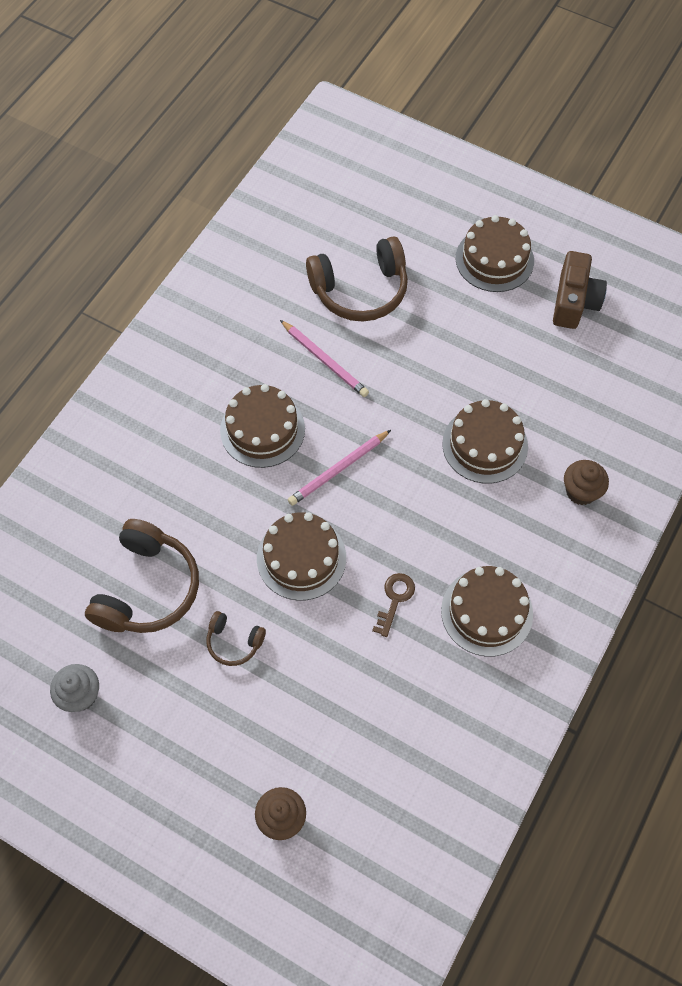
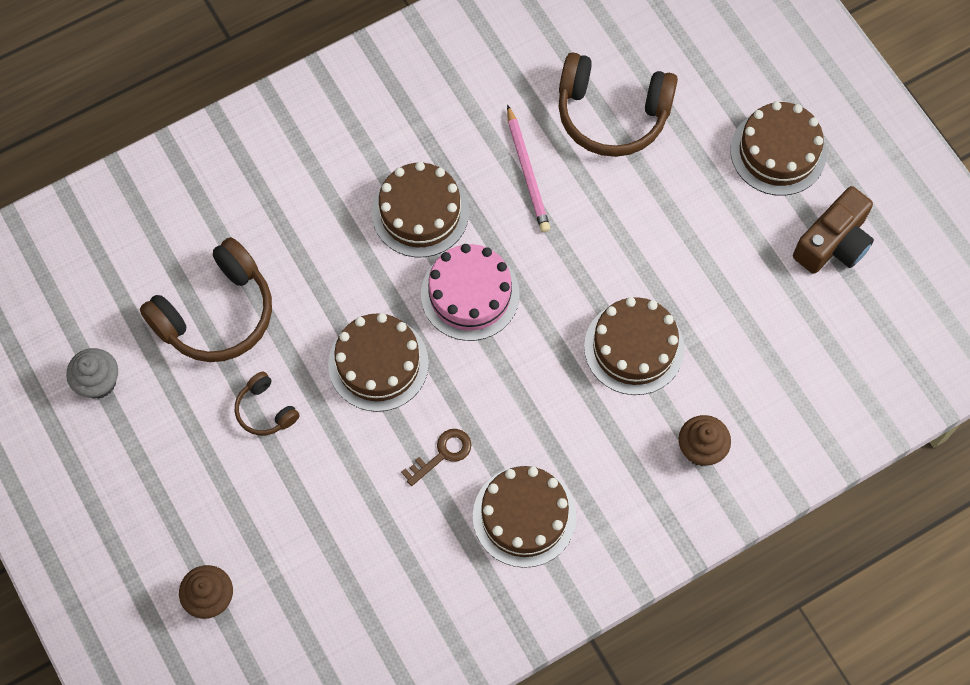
camera: 30 degrees right, 5 degrees up
pink pencil [288,430,391,506] -> pink cake [421,244,520,341]

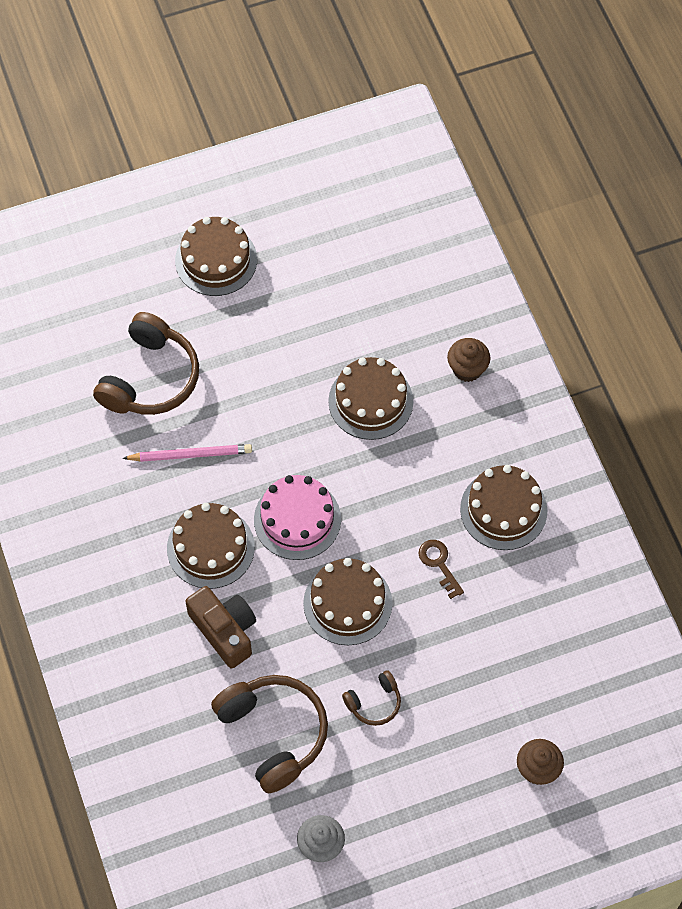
camera: 80 degrees left, 5 degrees down
brown camera [793,186,874,274] -> brown camera moved to [186,586,256,669]

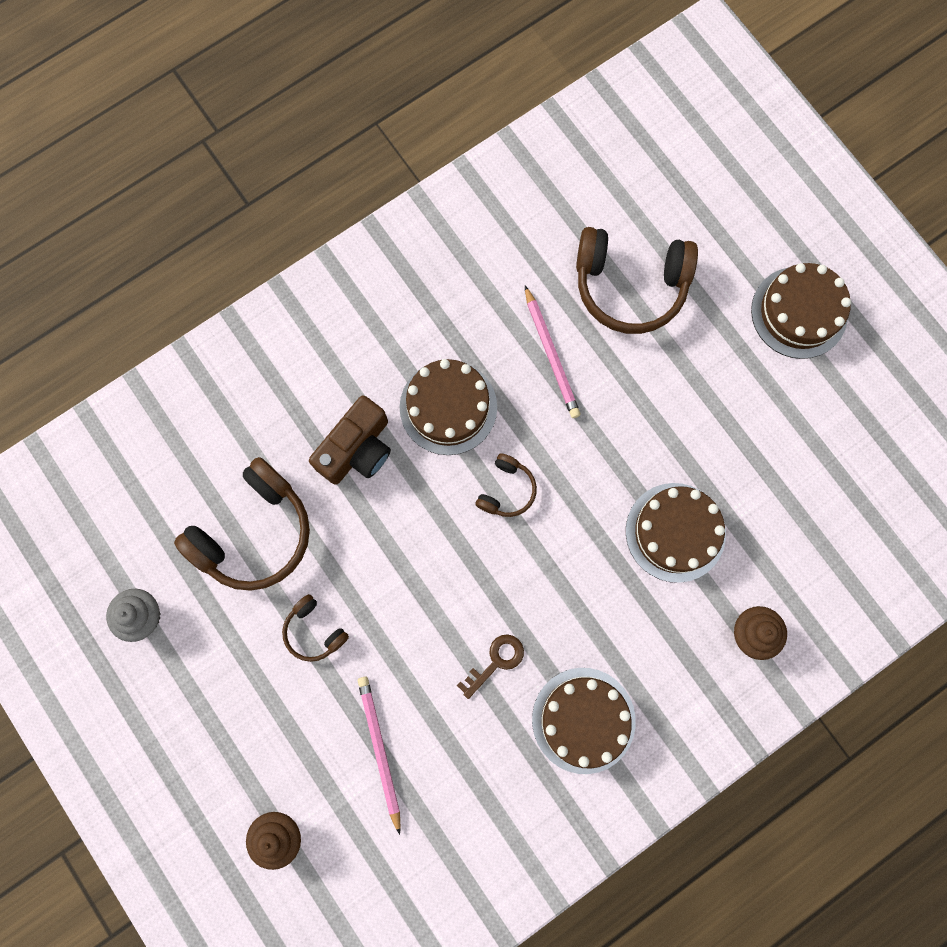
camera: 75 degrees right, 15 degrees up
pink cake [254,475,341,560] -> brown headphones [475,453,537,517]
brown cake [303,558,392,645] -> none
none -> pink pencil [358,676,401,835]

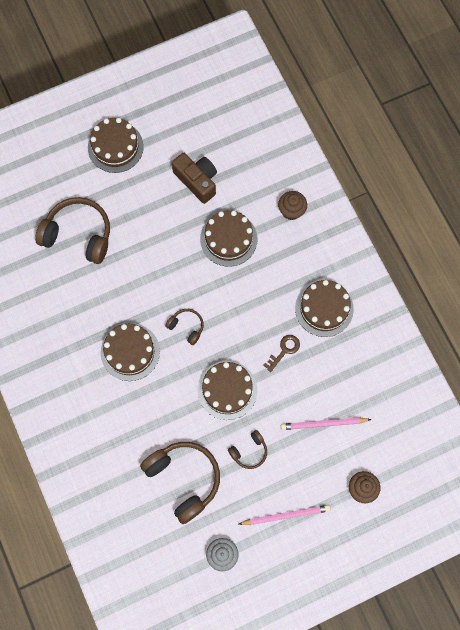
camera: 80 degrees left, 5 degrees down
brown camera [309,395,391,485] -> brown camera moved to [172,153,217,204]
brown key [457,634,524,699] -> brown key turned 75 degrees clockwise [263,335,300,372]
pink pencil [525,285,581,418] -> pink pencil moved to [239,505,330,525]
brown headphones [576,227,698,334] -> brown headphones turned 90 degrees counterclockwise [35,197,110,264]
none -> brown cake [198,361,257,420]

